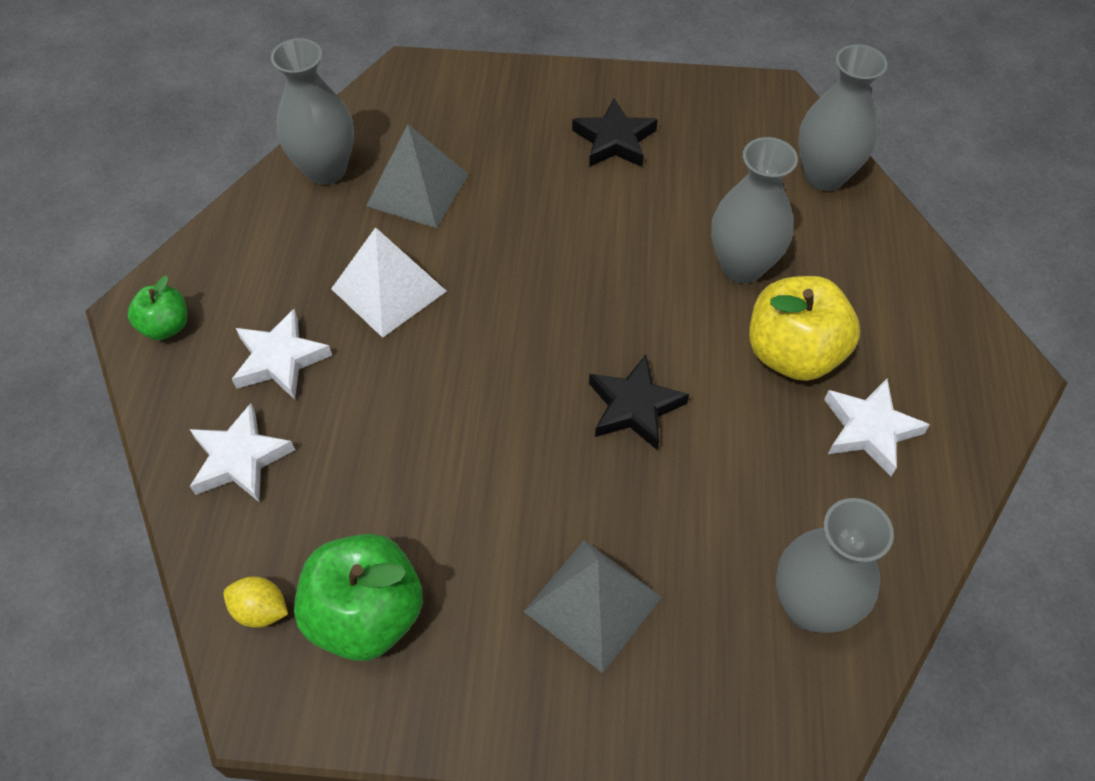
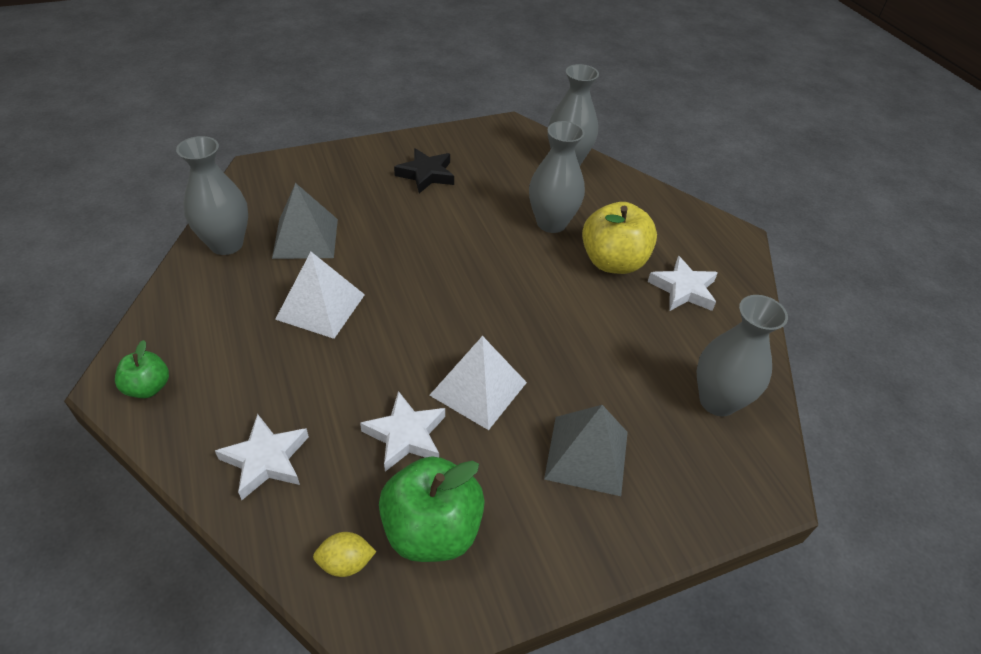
camera: 30 degrees left, 10 degrees down
white star [232,309,332,400] -> white star moved to [360,391,445,472]
black star [589,355,689,450] -> none
none -> white pyramid [429,336,527,430]

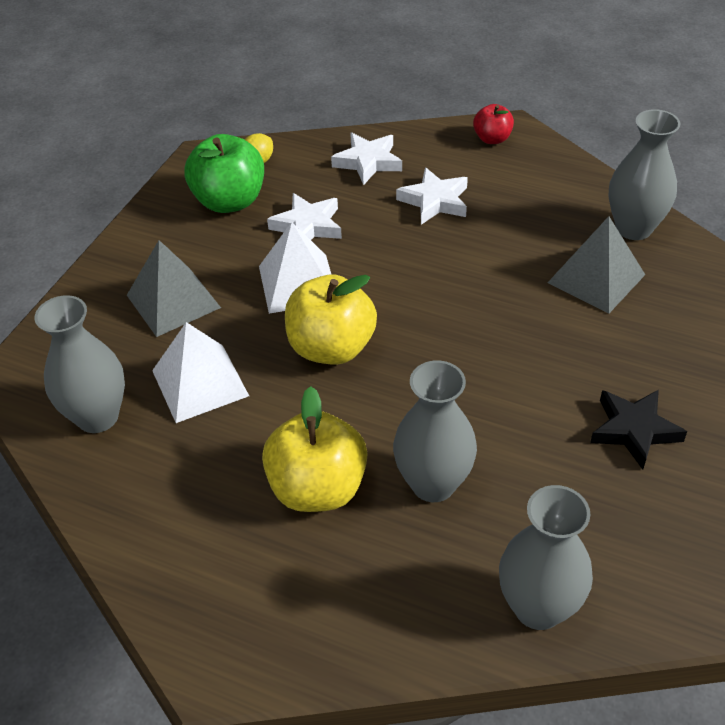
camera: 140 degrees right, 0 degrees up
green apple [115,340,169,398] -> red apple [473,104,514,144]
white pyramid [275,252,365,339] -> white pyramid moved to [152,322,249,423]
white star [648,256,718,311] -> white star moved to [396,167,468,225]
none -> yellow apple [285,275,377,365]

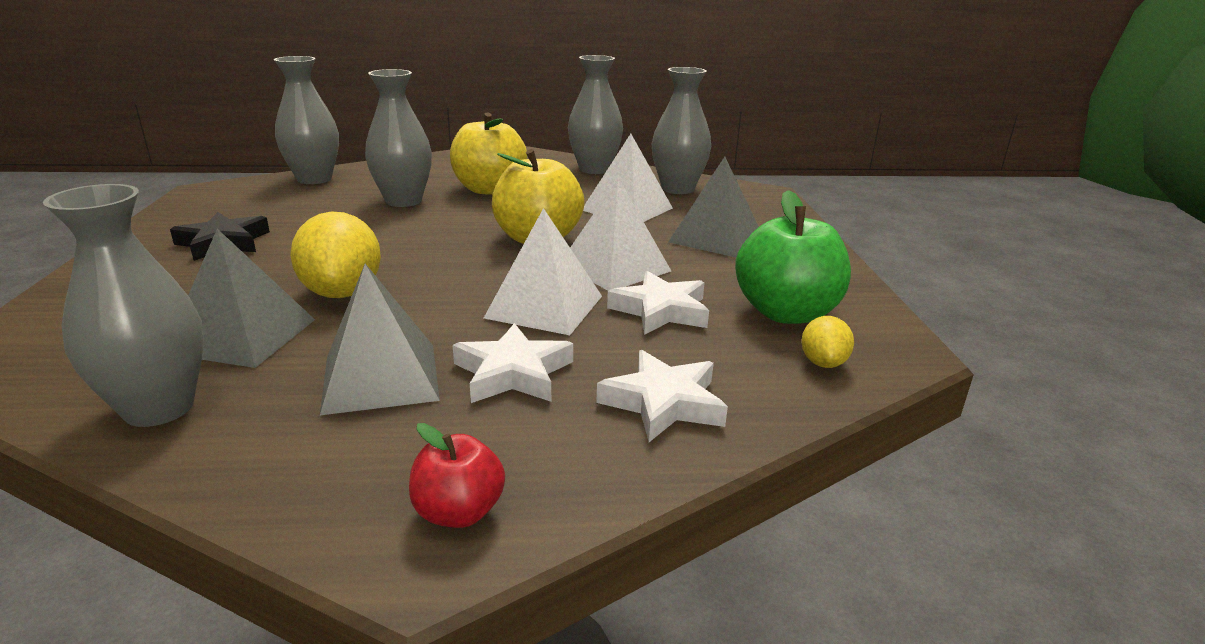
camera: 150 degrees right, 20 degrees down
none -> yellow lemon [290,211,381,298]
none -> grey pyramid [320,264,440,415]
none -> white pyramid [484,208,602,335]
none -> grey vase [568,55,623,174]

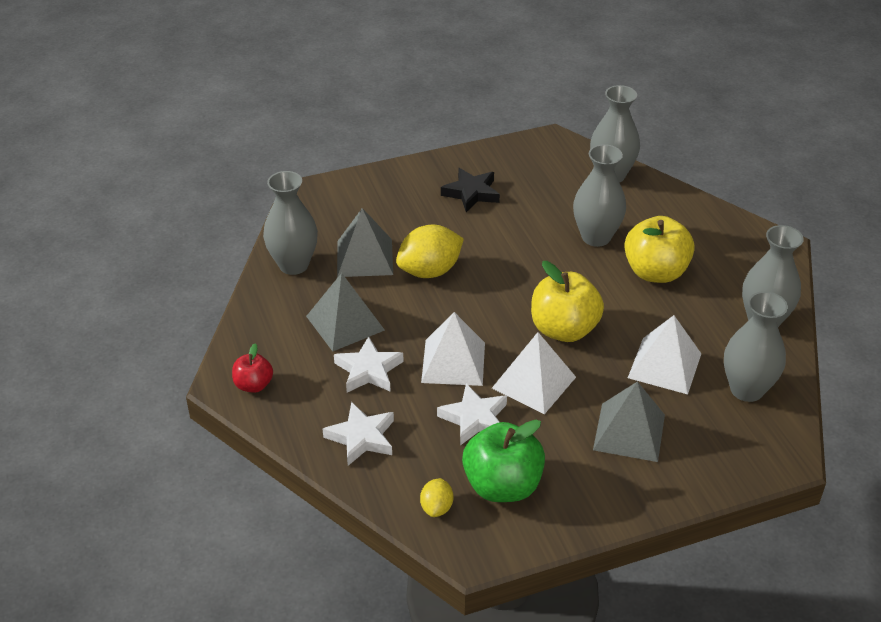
camera: 75 degrees right, 15 degrees up
yellow lemon [801,316,854,368] -> yellow lemon turned 75 degrees counterclockwise [420,478,453,517]

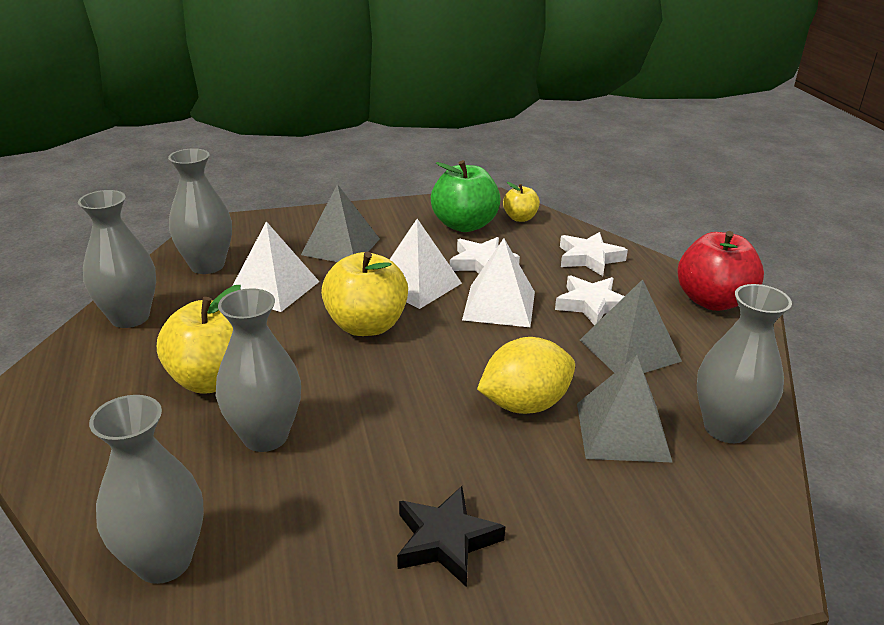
camera: 175 degrees left, 10 degrees down
red apple [232,344,273,393] -> red apple [677,231,764,311], size x1.84
yellow lemon [420,478,453,517] -> yellow apple [503,182,540,222]

